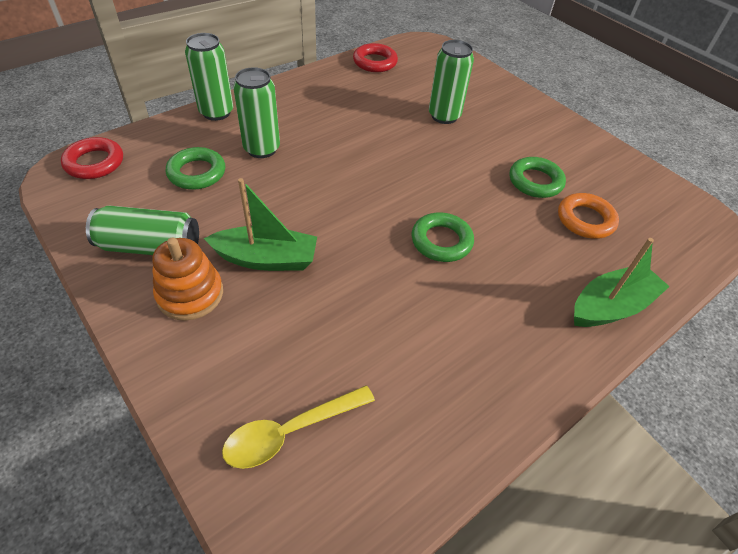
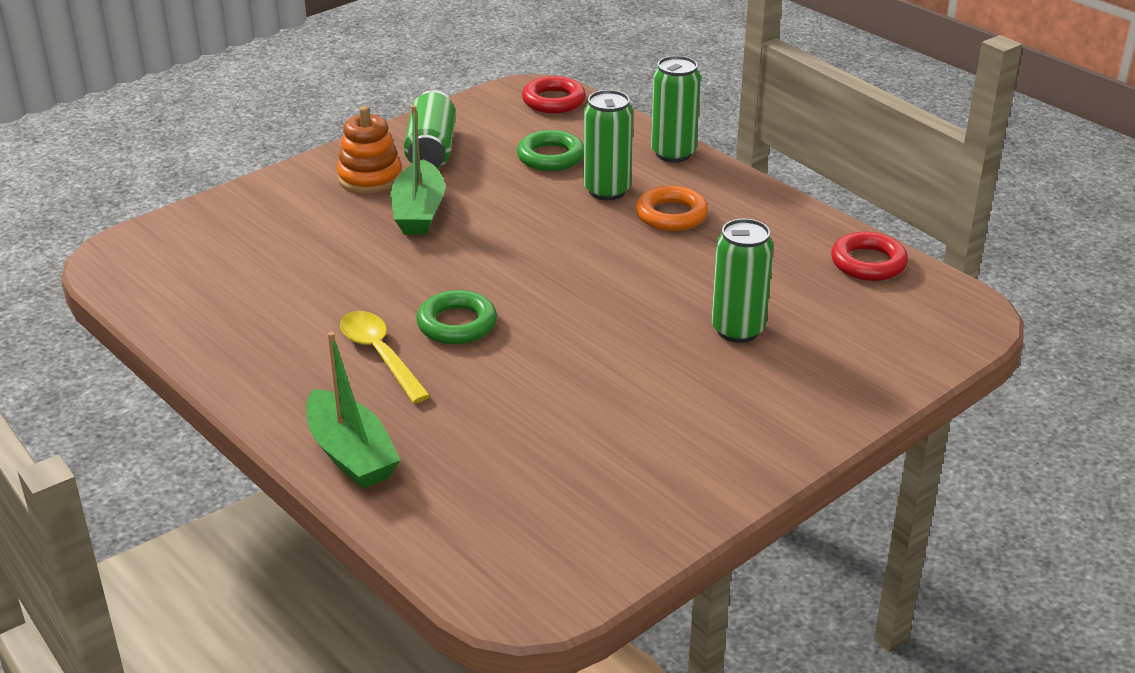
camera: 90 degrees right, 15 degrees down
yellow spoon [222,385,375,469] -> yellow spoon moved to [340,311,431,403]
green ring [510,157,566,198] -> none
orange ring [558,193,619,239] -> orange ring moved to [636,186,708,231]

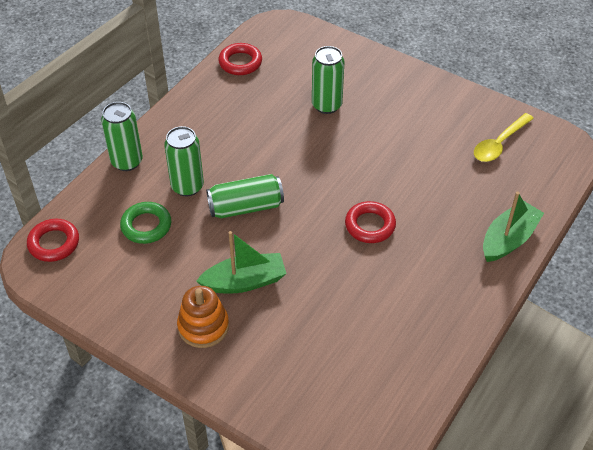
camera: 105 degrees left, 15 degrees up
yellow spoon [340,311,431,403] -> yellow spoon moved to [474,113,534,162]
green can [404,90,456,168] -> green can moved to [206,174,284,218]
green ring [416,290,497,344] -> red ring [345,201,396,243]
orange ring [636,186,708,231] -> none

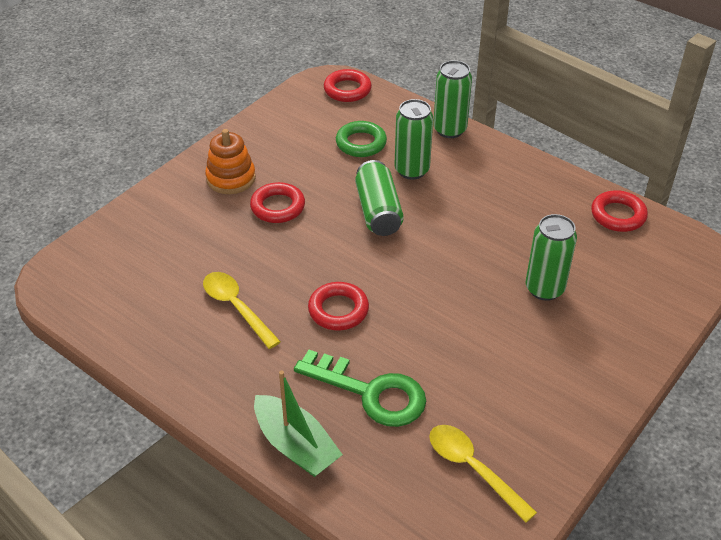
camera: 95 degrees right, 5 degrees down
green boat [196,231,287,294] -> red ring [250,182,305,223]
none -> yellow spoon [203,272,281,349]
none -> green key [294,350,426,427]

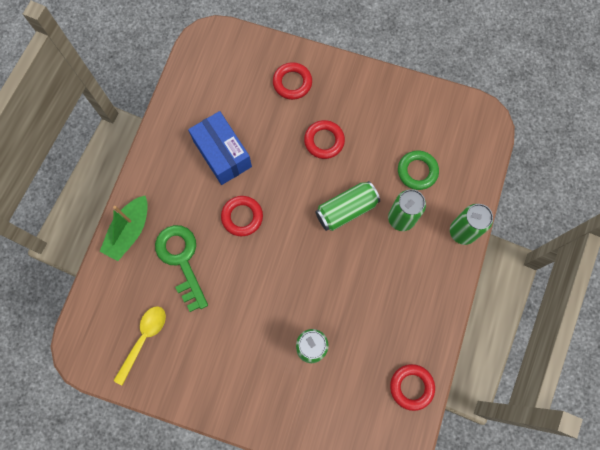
camera: 70 degrees right, 30 degrees up
yellow spoon [203,272,281,349] -> blue box [188,111,252,185]
orange stacking toy [205,129,256,194] -> none
green key [294,350,426,427] -> green key turned 150 degrees clockwise [155,225,208,312]
red ring [324,69,372,102] -> red ring moved to [273,62,312,100]

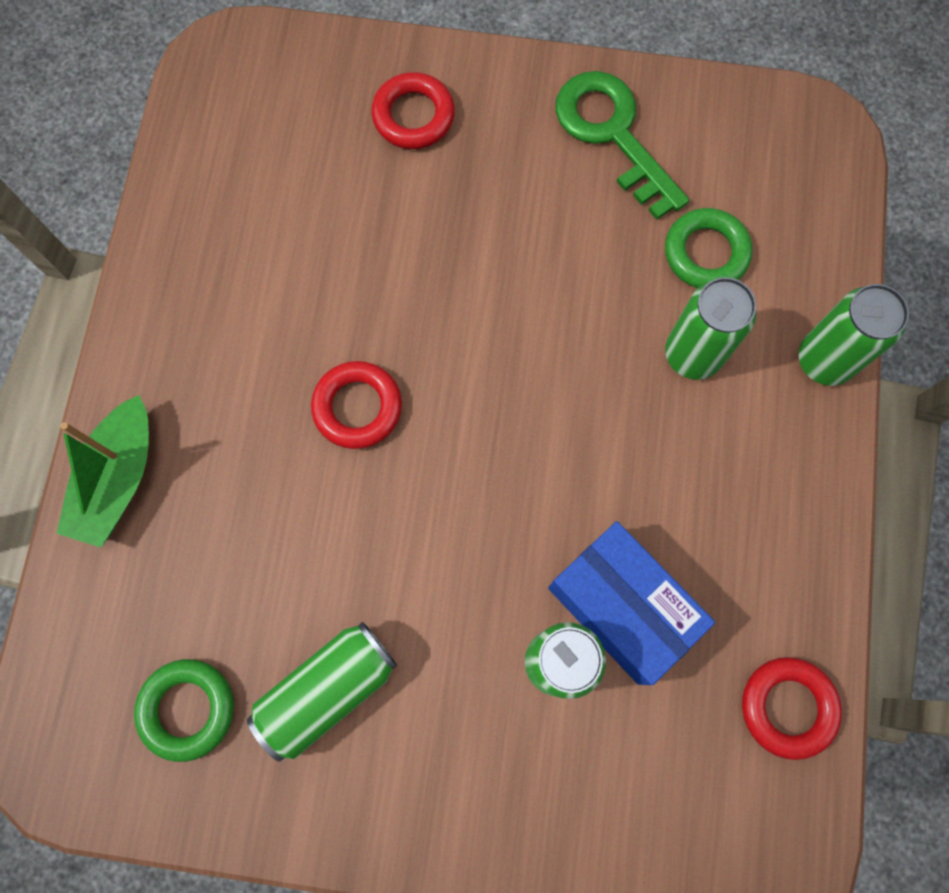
camera: 10 degrees left, 0 degrees up
yellow spoon [113,306,166,386] -> green ring [134,659,234,762]
green key [155,225,208,312] -> green key moved to [555,71,689,220]
blue box [188,111,252,185] -> blue box moved to [548,521,715,685]
red ring [304,120,345,159] -> none
green can [315,181,380,231] -> green can moved to [247,622,397,762]

